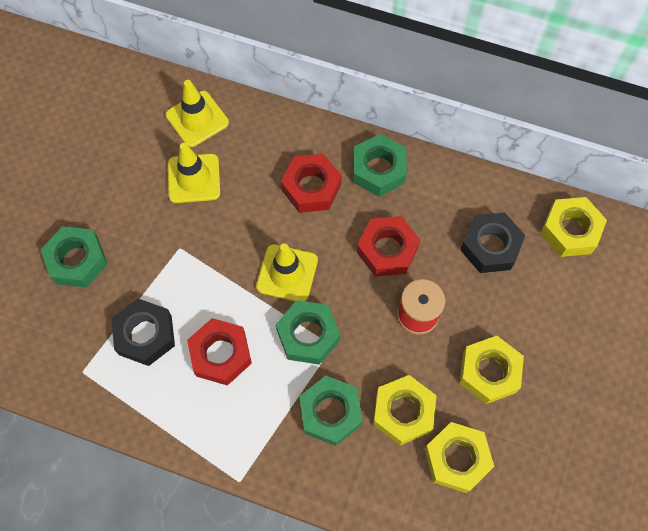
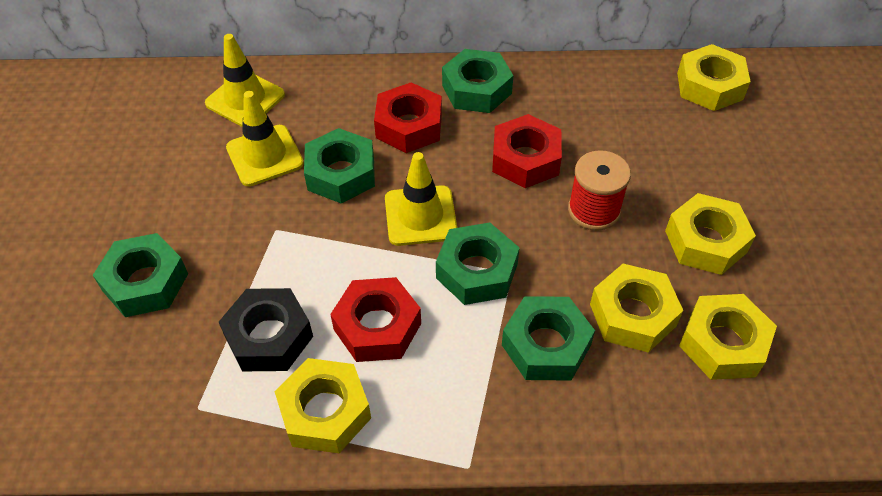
camera: 20 degrees left, 15 degrees down
black nut [460,212,526,273] -> none
none -> yellow nut [274,358,371,453]
none -> green nut [304,128,375,204]

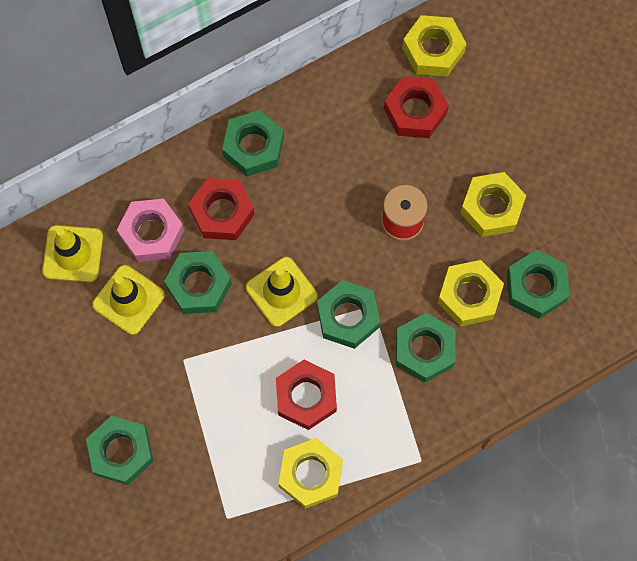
camera: 30 degrees left, 20 degrees up
black nut [219,288,313,371] -> none
red nut [492,114,562,188] -> red nut moved to [384,76,449,138]
yellow nut [679,294,777,380] -> green nut [507,250,570,319]
none -> pink nut [117,199,184,262]

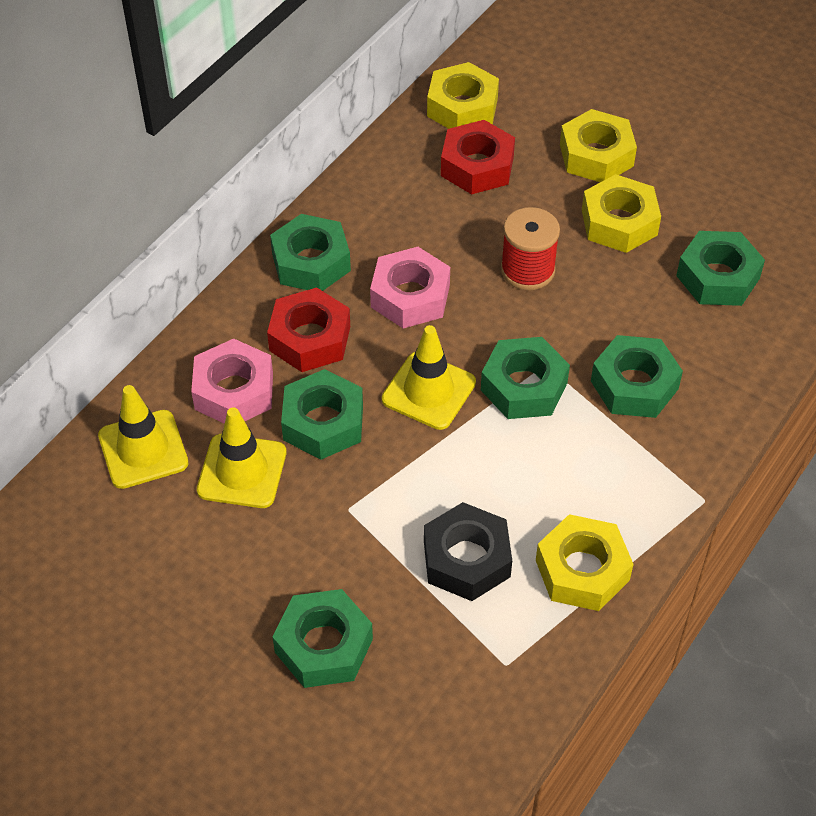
camera: 25 degrees left, 20 degrees down
red nut [276,360,337,430] -> none
yellow nut [438,260,504,326] -> yellow nut moved to [560,109,637,182]
none -> pink nut [370,247,450,328]
none -> black nut [424,502,512,601]

